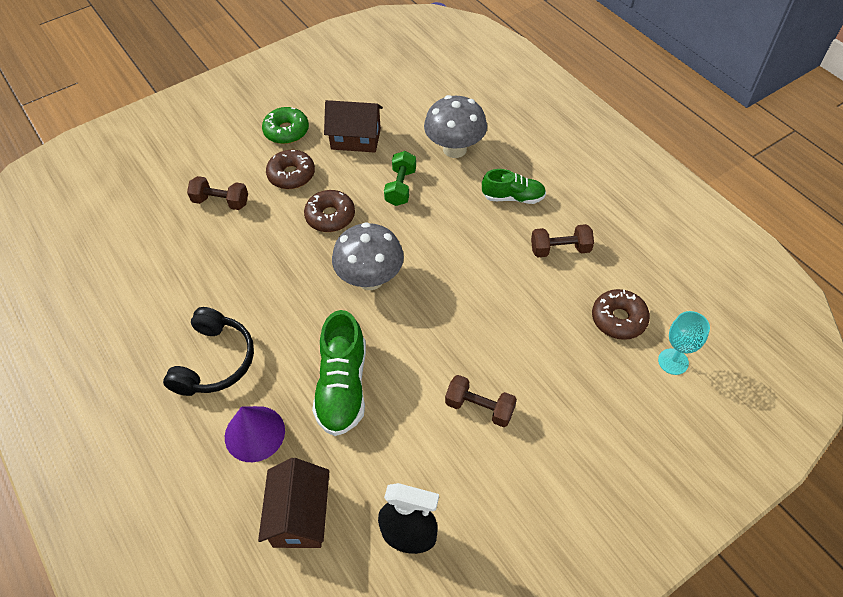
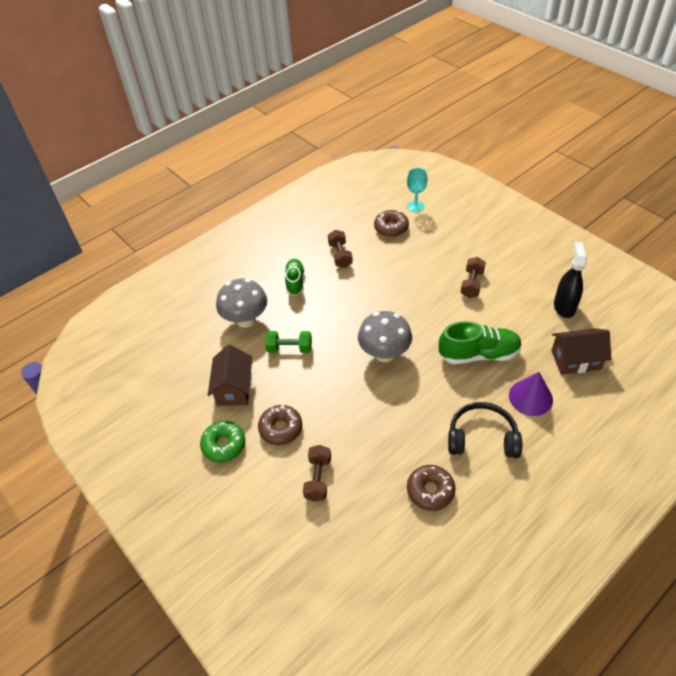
camera: 95 degrees left, 5 degrees down
brown donut [304,190,355,232] -> brown donut moved to [407,465,455,511]

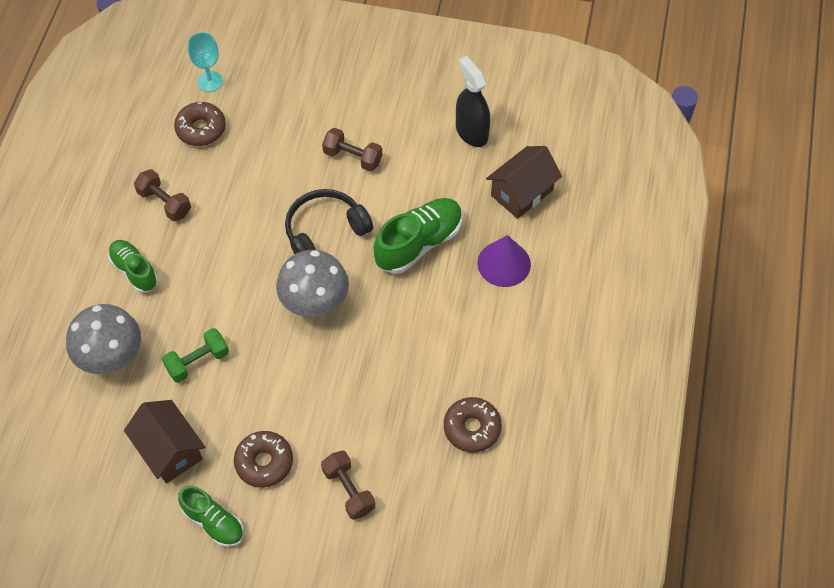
camera: 40 degrees left, 10 degrees up
green donut [200,421,245,463] -> green shoe [178,486,244,547]
black headphones [448,402,522,458] -> black headphones moved to [285,189,373,254]
brown dumbbell [461,257,486,298] -> brown dumbbell turned 45 degrees counterclockwise [322,128,382,172]

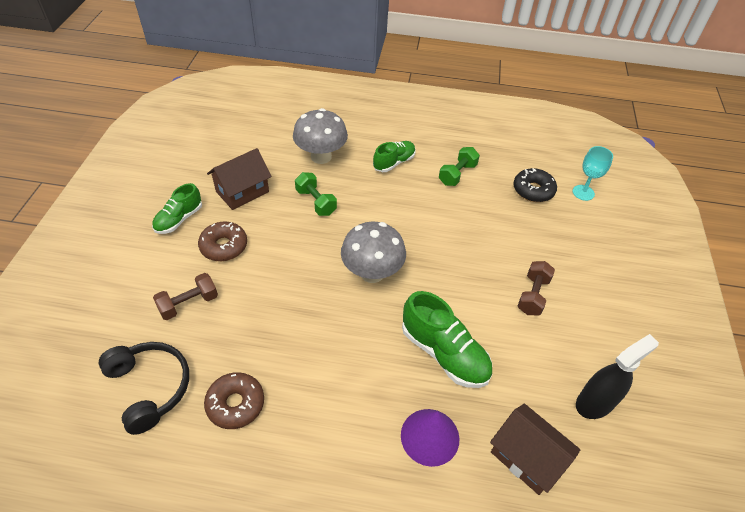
camera: 85 degrees right, 10 degrees down
brown dumbbell [134,169,191,221] -> green dumbbell [439,147,480,186]
brown donut [174,102,226,146] -> black donut [513,168,557,202]
black headphones [285,189,373,254] -> black headphones moved to [98,342,189,435]

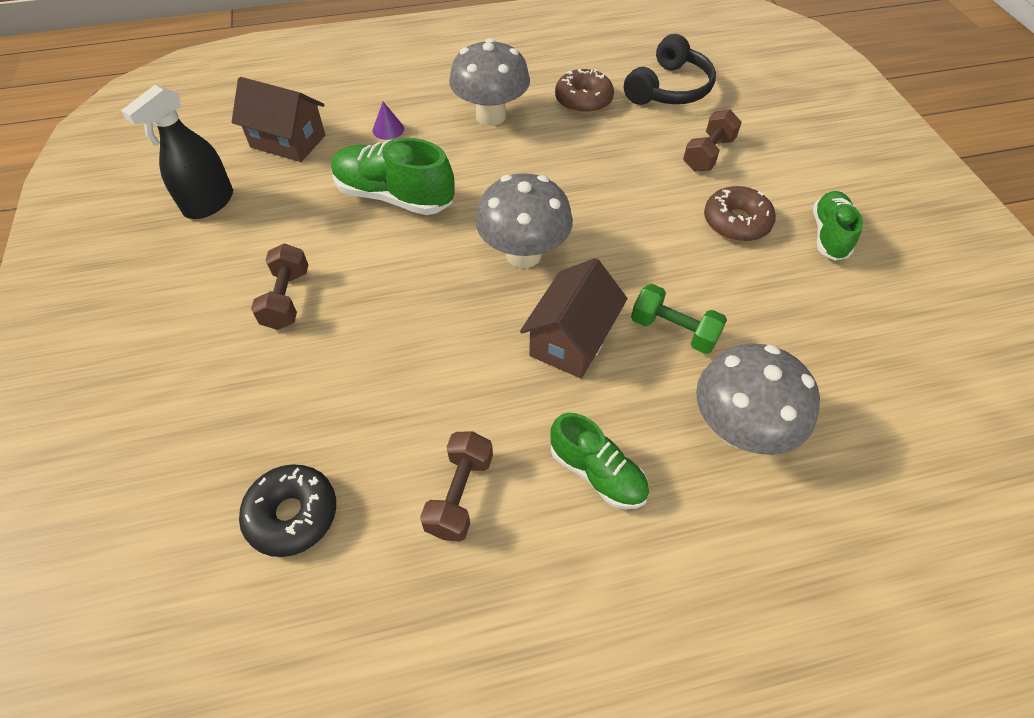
camera: 160 degrees right, 5 degrees up
black headphones [98,342,189,435] -> black headphones turned 90 degrees counterclockwise [624,34,716,105]
brown house [207,148,272,210] -> brown house moved to [520,258,628,378]
green shoe [373,141,416,172] -> green shoe turned 75 degrees counterclockwise [551,413,649,509]
purple cone [401,409,459,467] -> purple cone [373,102,404,140], size x0.53
green dumbbell [439,147,480,186] -> brown dumbbell [420,431,493,542]
turquoise goblet [573,146,613,201] -> none
none -> grey mushroom [449,38,530,126]

